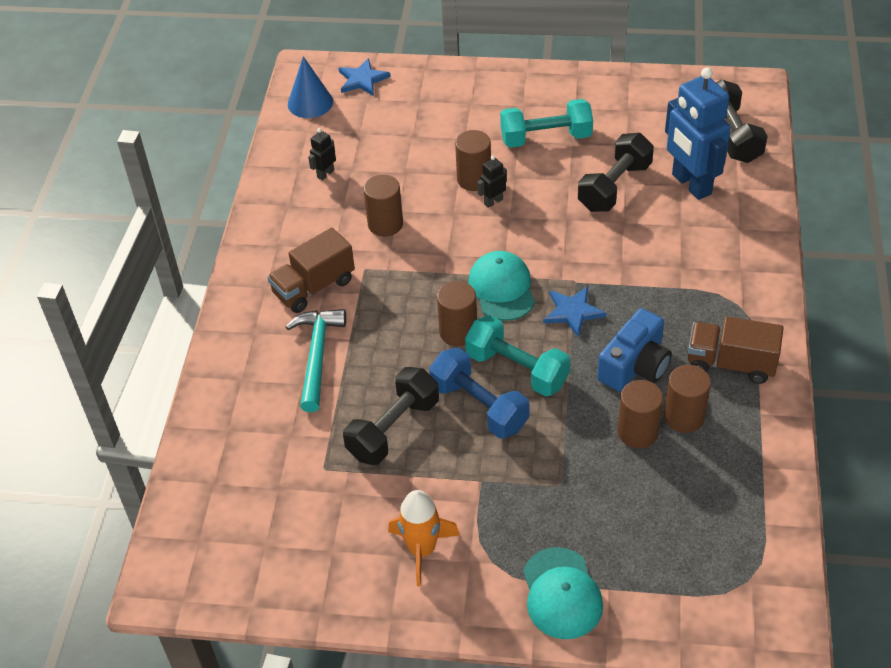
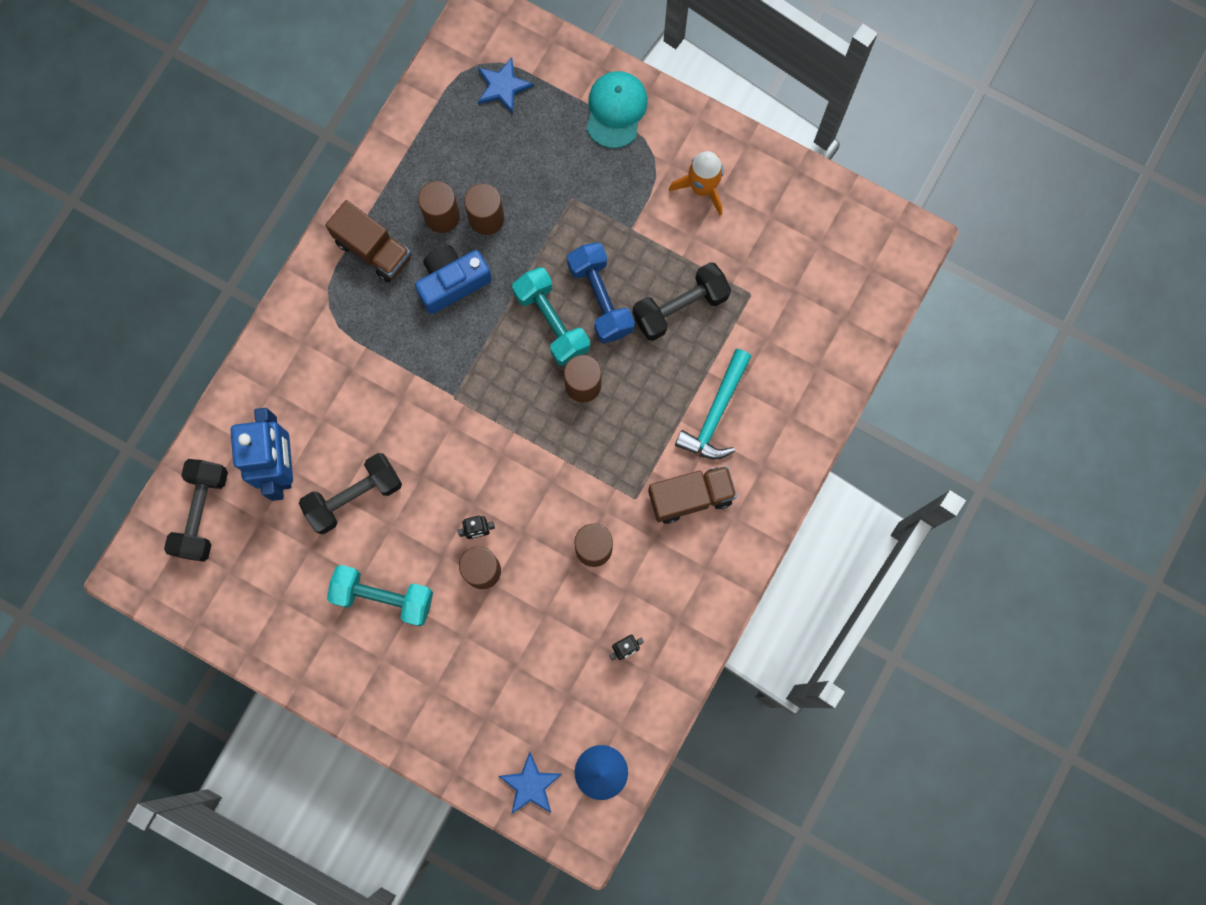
camera: 160 degrees left, 30 degrees up
turquoise cap [468,251,535,321] -> none
blue star [543,287,606,337] -> blue star moved to [478,58,534,114]

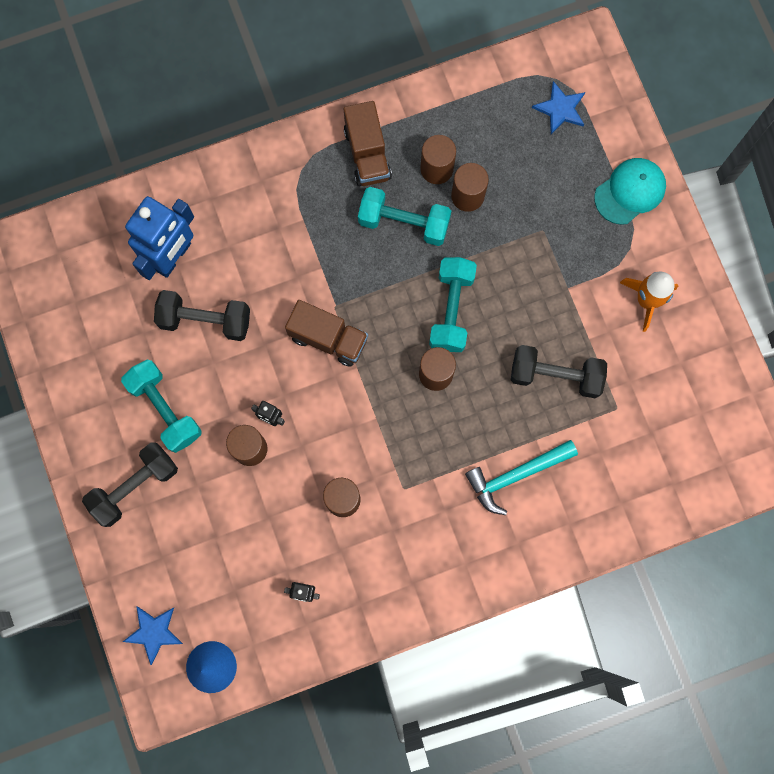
camera: 40 degrees right, 0 degrees up
black dumbbell [164,459,228,562] -> black dumbbell moved to [82,442,178,527]
blue camera [415,245,492,314] -> turquoise dumbbell [358,187,451,246]
blue dumbbell [567,242,635,343] -> none
brown truck [648,466,737,524] -> brown truck moved to [285,300,368,367]

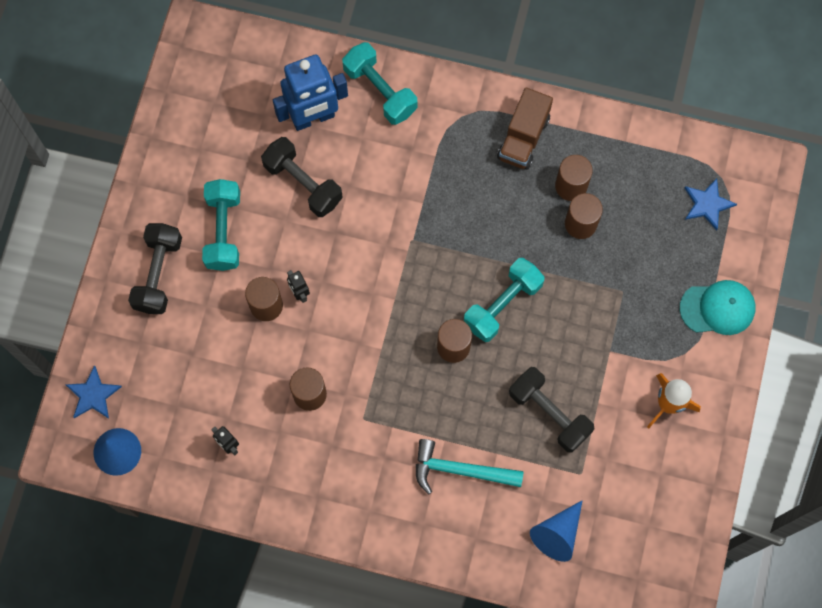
camera: 35 degrees right, 5 degrees down
black dumbbell [82,442,178,527] -> black dumbbell turned 75 degrees counterclockwise [128,223,182,314]
brown truck [285,300,368,367] -> none
turquoise dumbbell [358,187,451,246] -> turquoise dumbbell moved to [342,42,417,125]
none -> blue cone [530,500,583,562]

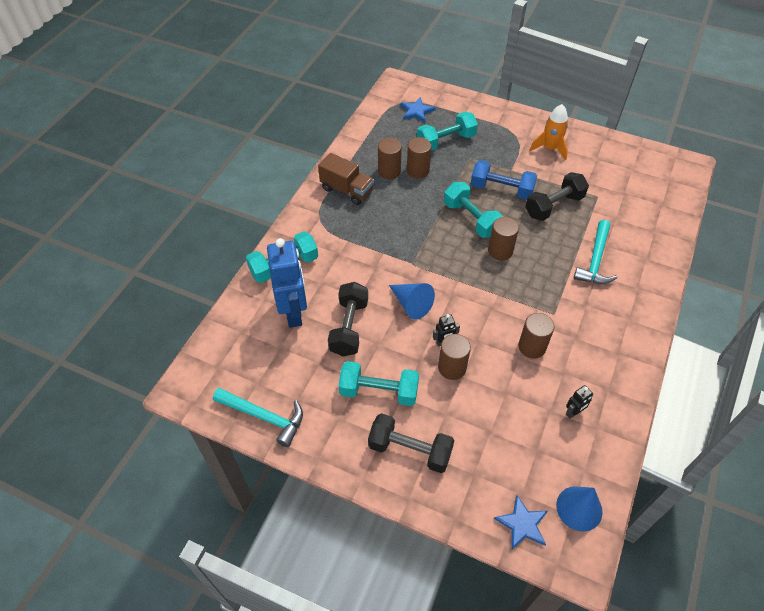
camera: 80 degrees left, 20 degrees down
black dumbbell [261,137,343,217] -> black dumbbell turned 45 degrees counterclockwise [328,282,368,356]
blue cone [530,500,583,562] -> blue cone moved to [389,283,435,319]
turquoise cap [680,280,756,335] -> none
none -> turquoise hammer [213,388,303,447]
none -> turquoise dumbbell [417,112,478,151]
none -> blue dumbbell [471,160,537,200]

